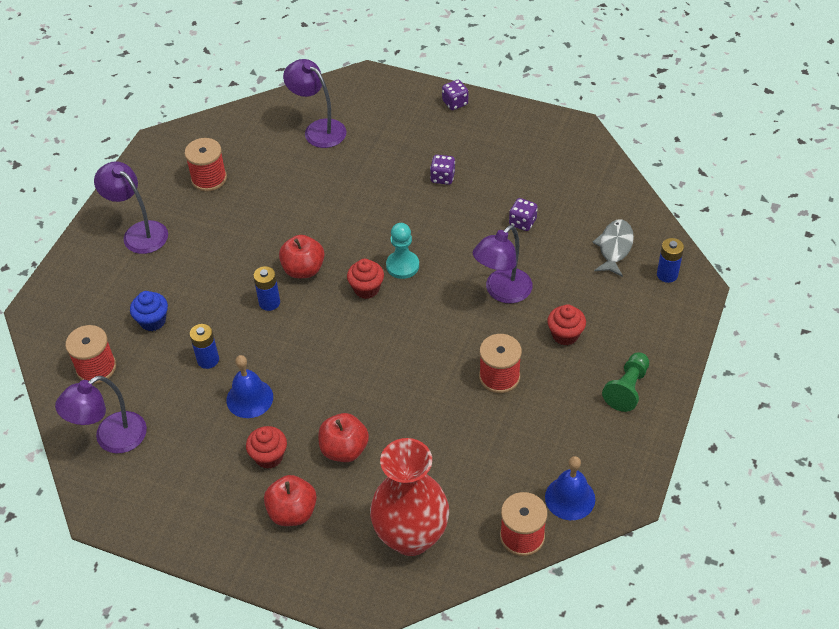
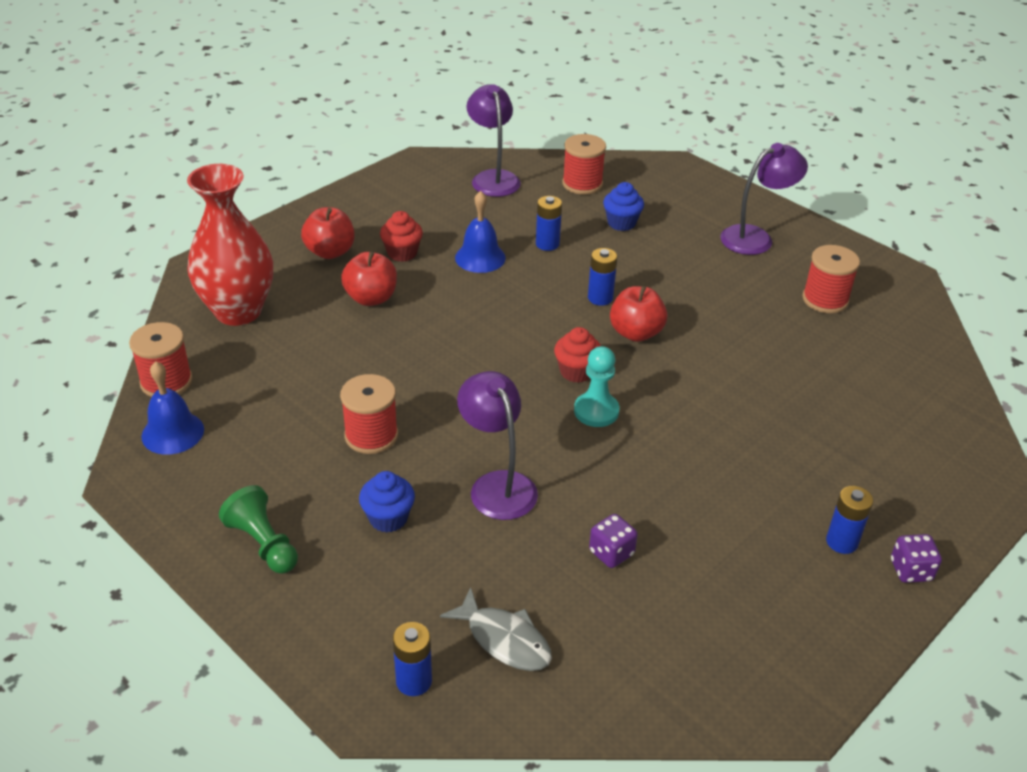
camera: 110 degrees right, 10 degrees down
purple lamp [283,59,346,148] -> none
purple dice [430,155,455,185] -> none
red cupcake [547,304,586,345] -> blue cupcake [359,471,415,533]
none -> blue battery [826,486,873,554]

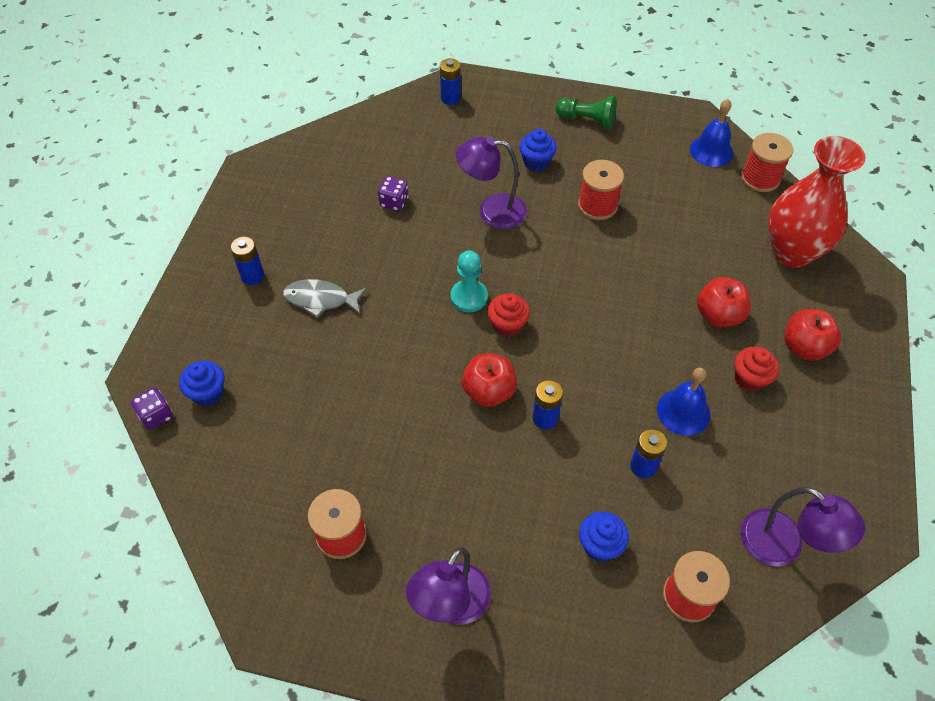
camera: 150 degrees right, 15 degrees up
grey fish [440,587,552,671] -> grey fish moved to [283,279,367,318]
purple lamp [457,371,538,520] -> purple lamp turned 150 degrees clockwise [456,136,527,229]
purple dice [891,534,942,583] -> purple dice moved to [131,387,173,430]
none -> blue cupcake [179,361,225,406]

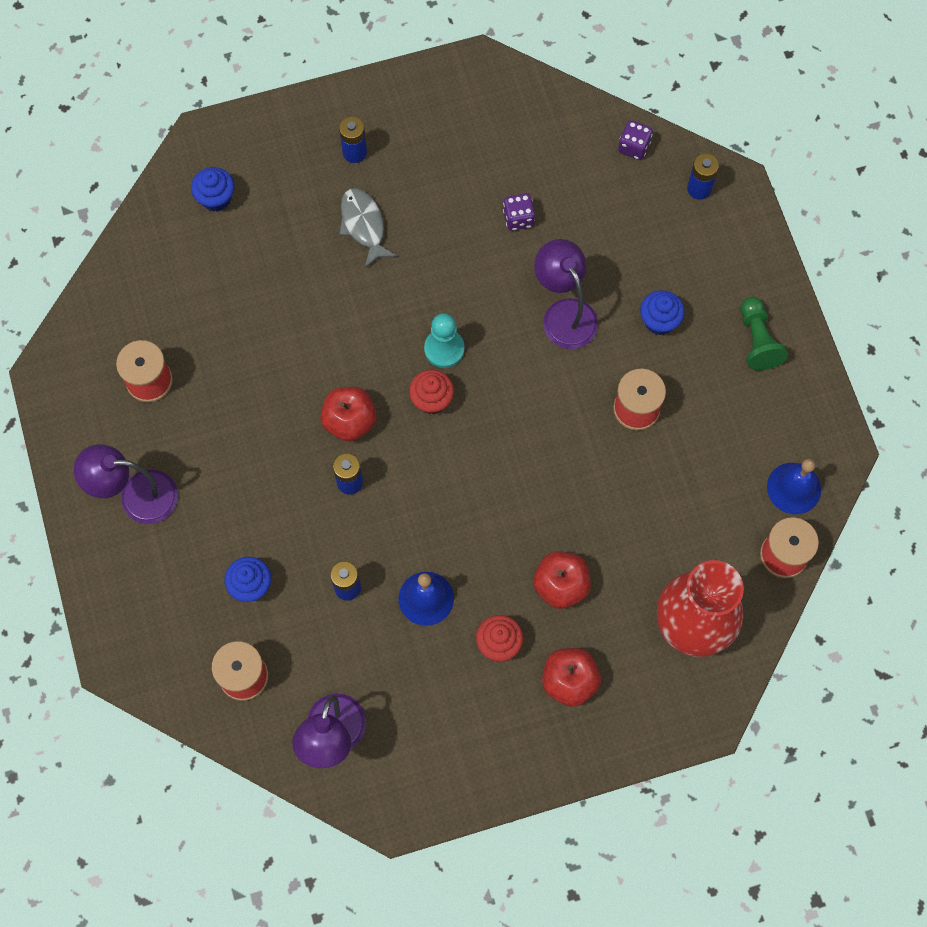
camera: 60 degrees right, 15 degrees up
purple dice [131,387,173,430] -> purple dice moved to [618,120,653,160]

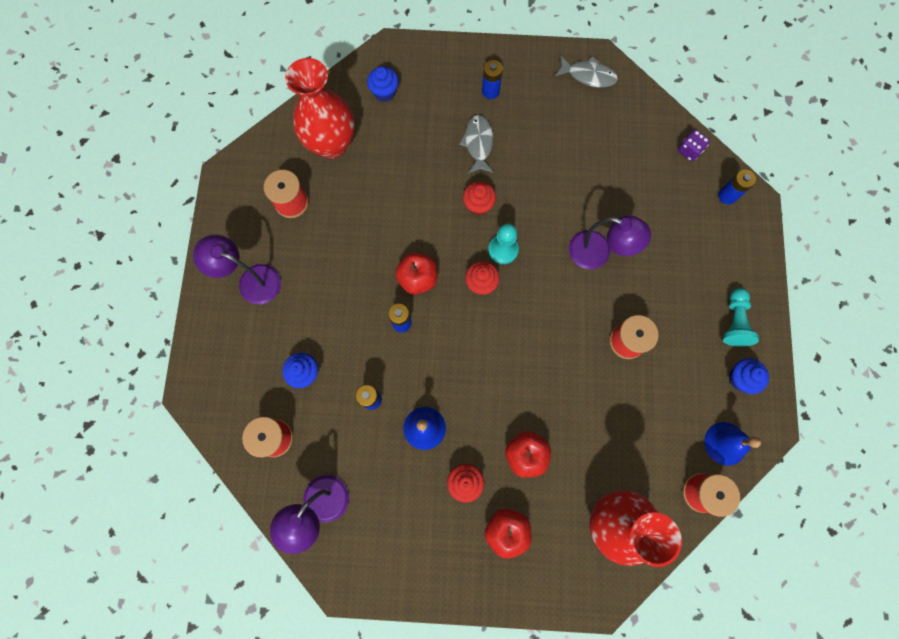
camera: 20 degrees right, 5 degrees up
purple dice [503,193,535,231] -> none
purple lamp [534,239,598,349] -> purple lamp turned 120 degrees clockwise [569,216,651,269]
blue cupcake [640,290,685,335] -> blue cupcake moved to [729,359,769,394]
green pawn [741,297,788,371] -> turquoise pawn [723,288,759,347]
none -> red vase [285,58,355,159]
none -> red cupcake [463,182,496,215]
none -> grey fish [555,55,618,88]

